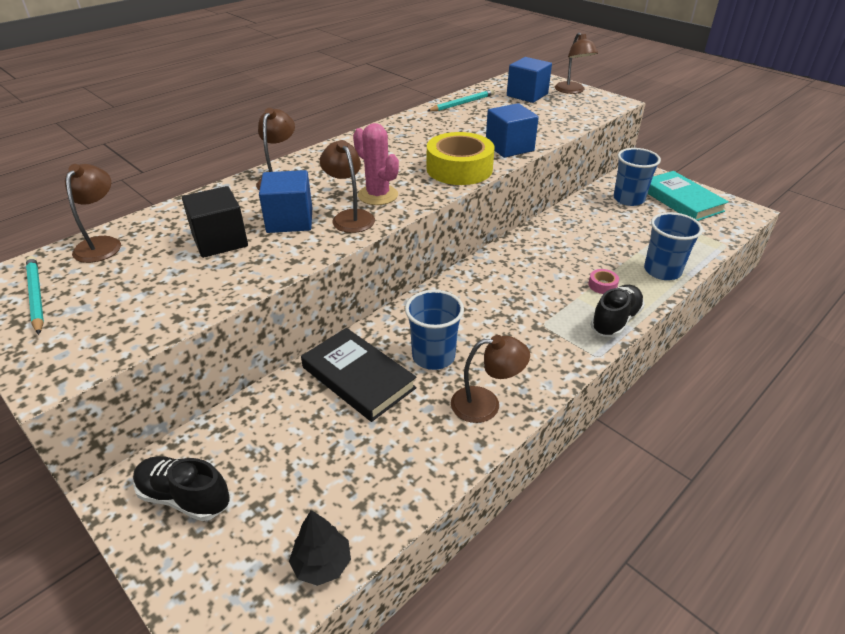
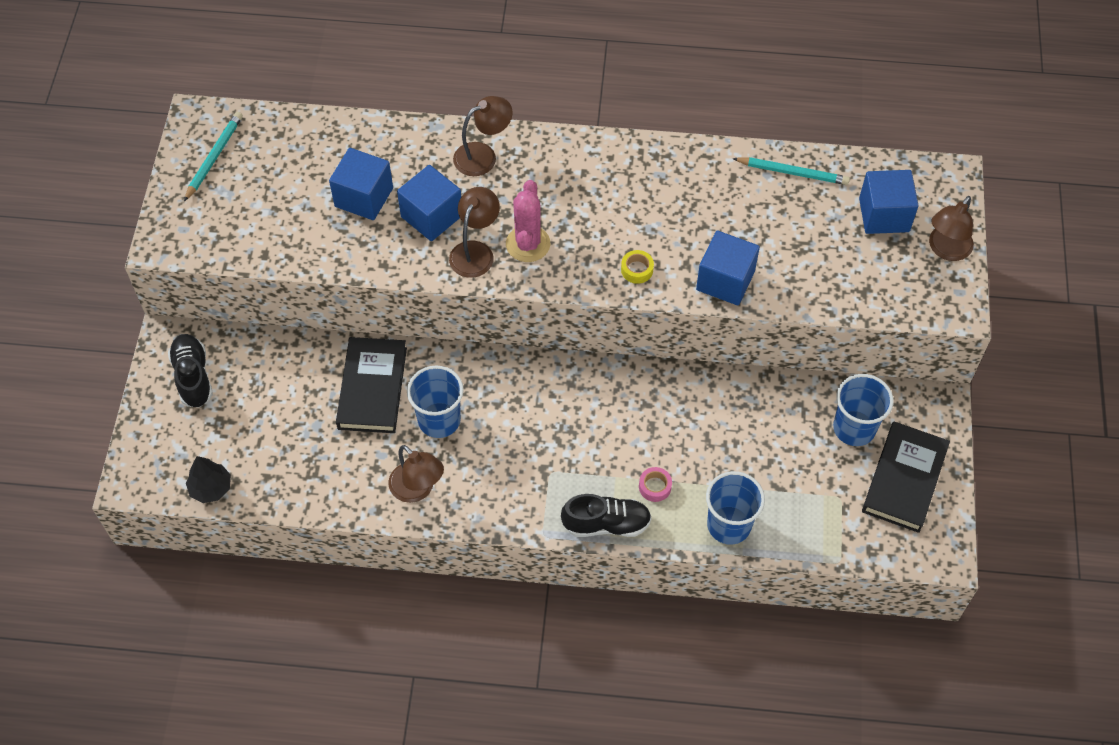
camera: 50 degrees right, 20 degrees up
brown lamp [65,164,121,263] -> none
black cube [182,186,248,258] -> blue cube [329,148,393,220]
yellow tape [427,132,494,185] -> yellow tape [621,250,654,284], size x0.41
turquoise book [648,171,729,221] -> black book [862,421,950,533]

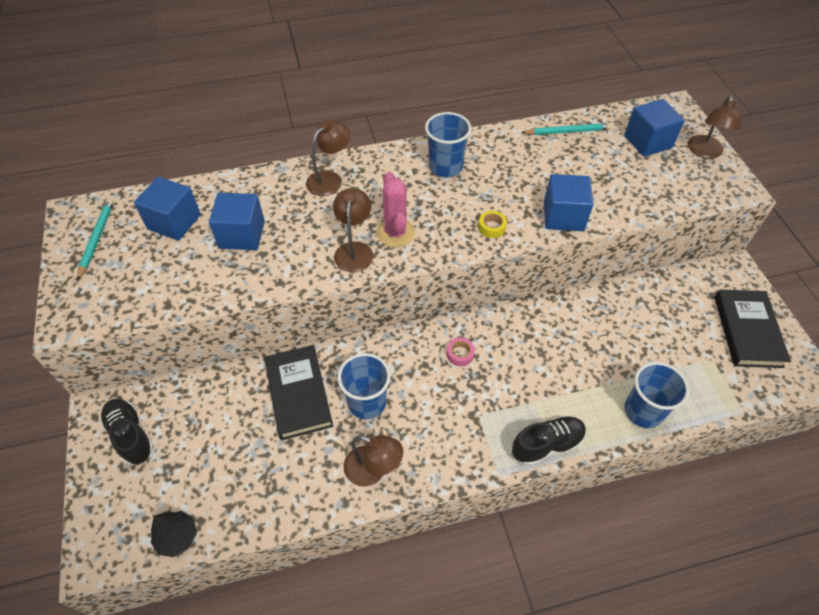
camera: 20 degrees left, 5 degrees down
blue cube [397,165,461,241] -> blue cube moved to [134,177,201,241]
pink tape [639,467,672,502] -> pink tape moved to [447,338,475,366]
blue cup [833,374,894,446] -> blue cup moved to [425,112,472,177]

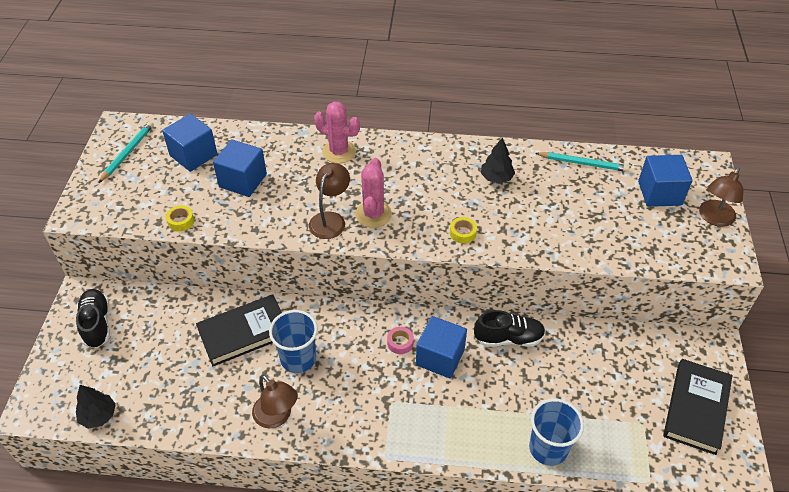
camera: 20 degrees right, 5 degrees down
black book [264,345,333,440] -> black book turned 60 degrees clockwise [196,294,282,366]
brown lamp [306,120,350,196] -> pink cactus [314,102,360,163]
blue cup [425,112,472,177] -> none
black shoe [512,416,586,466] -> black shoe moved to [474,310,546,347]
blue cube [544,174,594,231] -> blue cube moved to [416,316,467,379]
none -> yellow tape [166,205,194,231]
none -> black tree [481,137,515,183]

